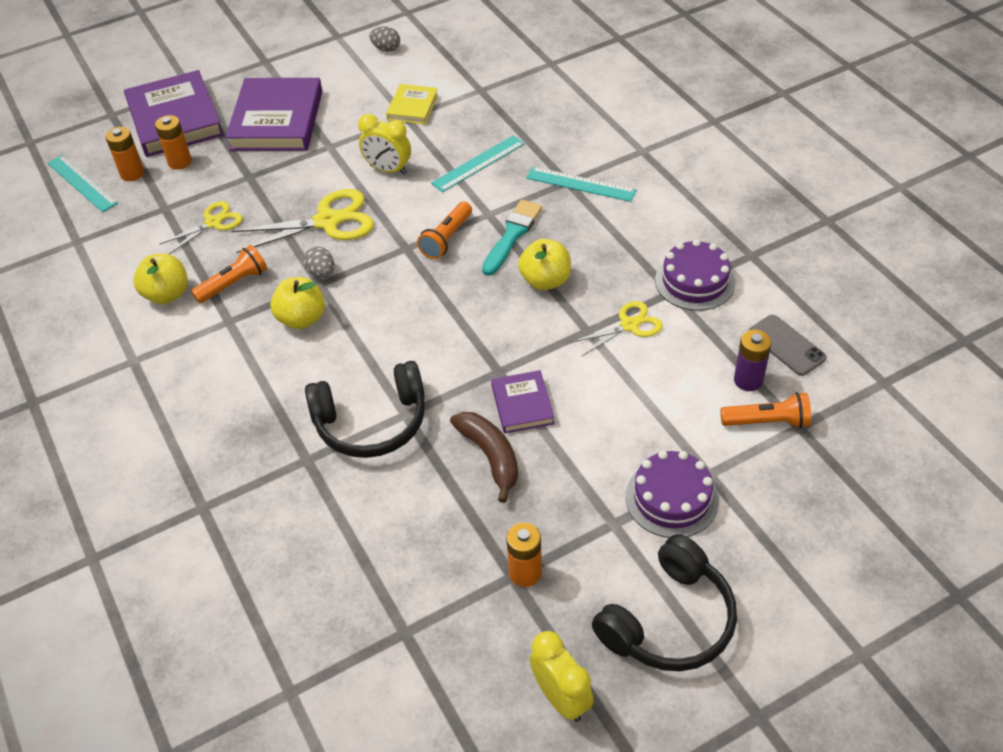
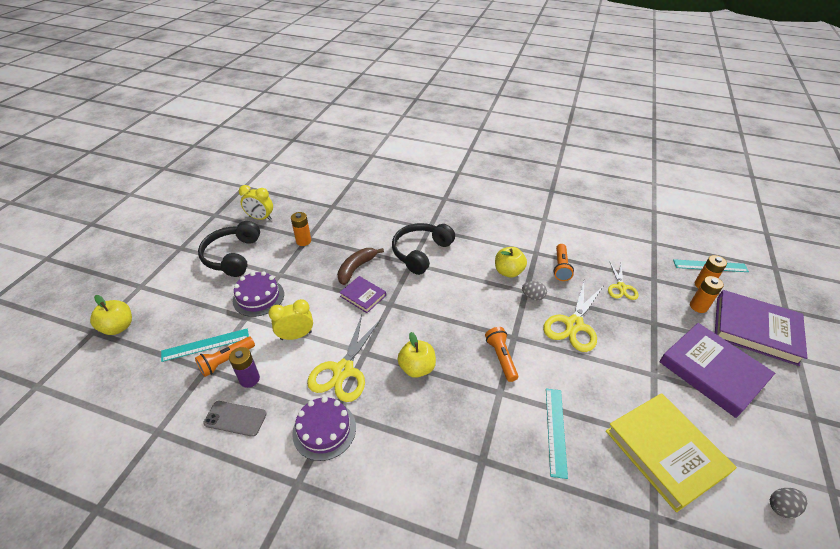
camera: 135 degrees right, 5 degrees down
yellow apple [133,253,188,304] -> yellow apple moved to [90,295,132,335]
yellow clock [358,114,411,175] -> yellow clock moved to [269,299,313,340]
yellow book [386,84,438,124] -> yellow book [606,393,737,512], size x1.95
brown banana [450,412,518,503] -> brown banana turned 105 degrees clockwise [337,248,384,285]
turquoise brush [482,200,542,276] -> none
turquoise ruler [526,166,637,202] -> turquoise ruler moved to [161,328,249,362]
yellow scissors [571,301,663,356] -> yellow scissors [307,315,381,402], size x1.66

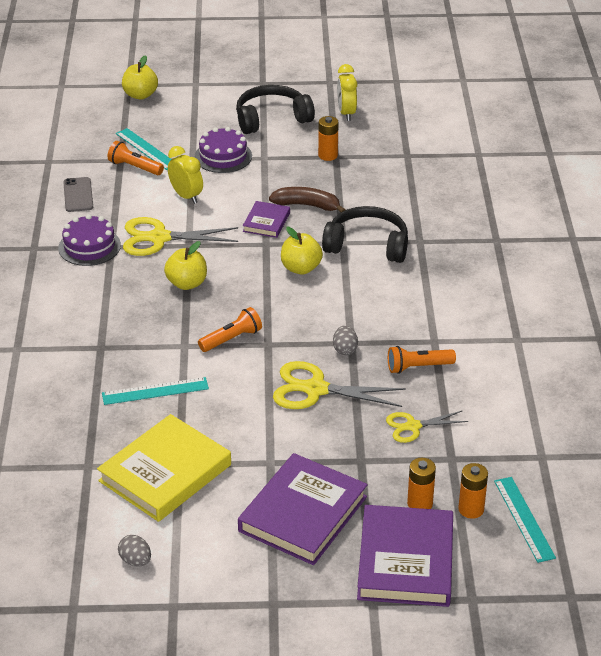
camera: 70 degrees right, 5 degrees down
purple battery [229,347,260,388] -> none
yellow apple [495,247,527,278] -> yellow apple moved to [281,227,323,275]

